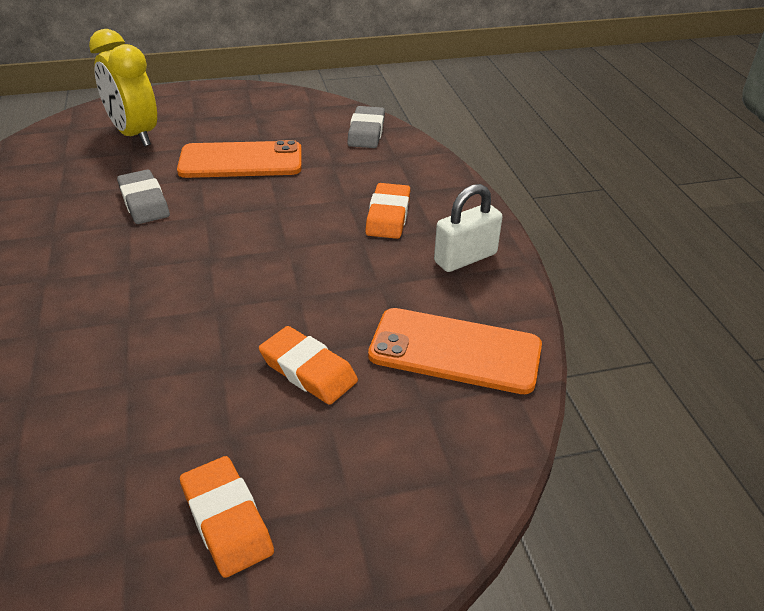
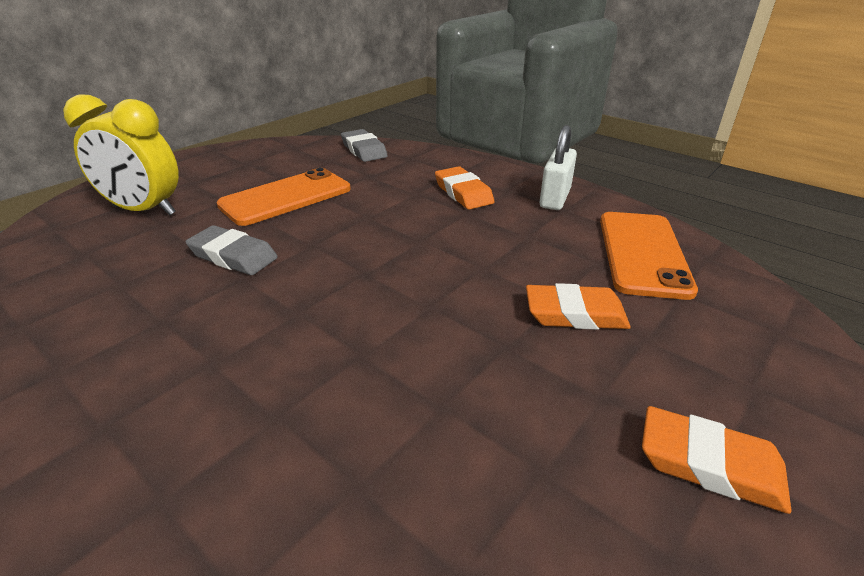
camera: 35 degrees left, 5 degrees down
orange phone [368,308,542,394] -> orange phone turned 60 degrees counterclockwise [600,212,698,300]

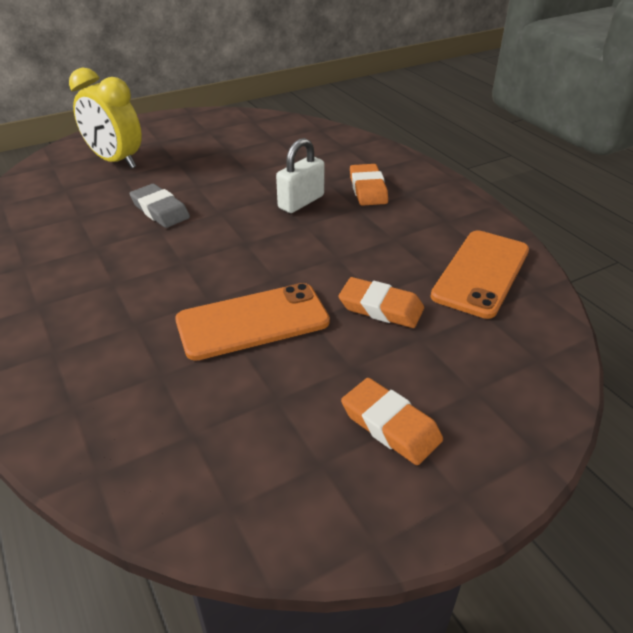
camera: 20 degrees right, 5 degrees up
orange phone [216,168,351,226] -> orange phone moved to [175,283,330,361]
grey eraser [341,129,388,162] -> none
white padlock [540,125,577,210] -> white padlock moved to [276,138,325,213]

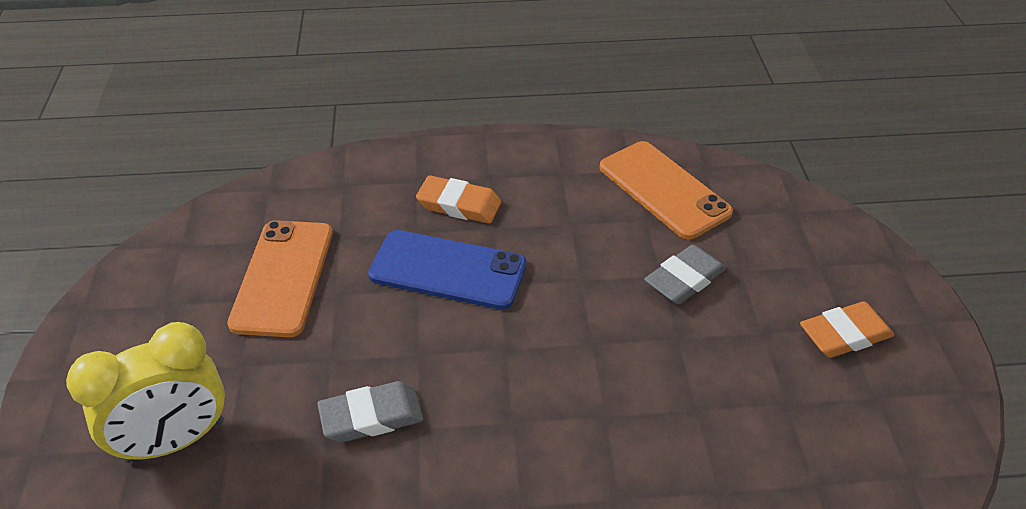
camera: 65 degrees left, 5 degrees up
orange phone [175,283,330,361] -> orange phone moved to [227,220,333,337]
white padlock [276,138,325,213] -> blue phone [368,230,527,310]
orange eraser [338,277,424,328] -> grey eraser [644,245,726,304]

